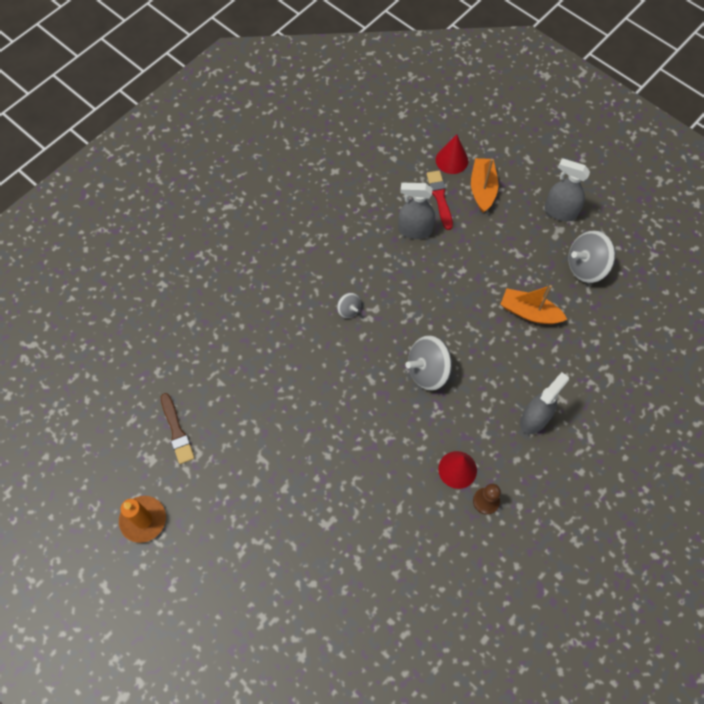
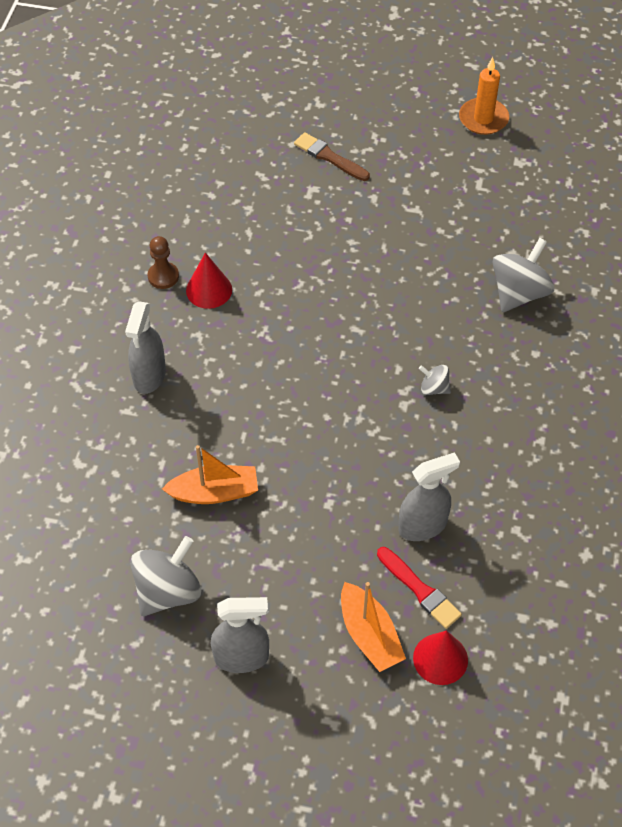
camera: 150 degrees right, 10 degrees down
brown brush [161,393,195,464] -> brown brush moved to [294,132,370,181]
grey spinning top [405,335,452,391] -> grey spinning top moved to [492,238,554,312]

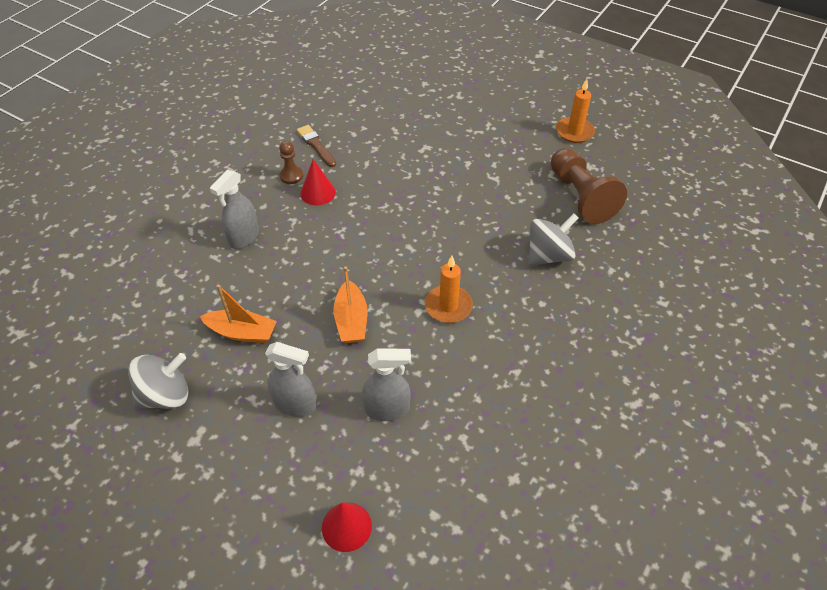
camera: 20 degrees right, 5 degrees down
grey spray bottle [211,597,269,673] -> grey spray bottle moved to [265,342,317,417]
brown brush [294,132,370,181] -> brown brush moved to [297,125,336,167]
orange boat [341,582,406,672] -> orange boat moved to [333,266,367,343]
red brush [377,547,462,629] -> none
grey spinning top [419,365,451,395] -> orange candle [425,256,473,323]
none -> brown pawn [551,148,627,224]

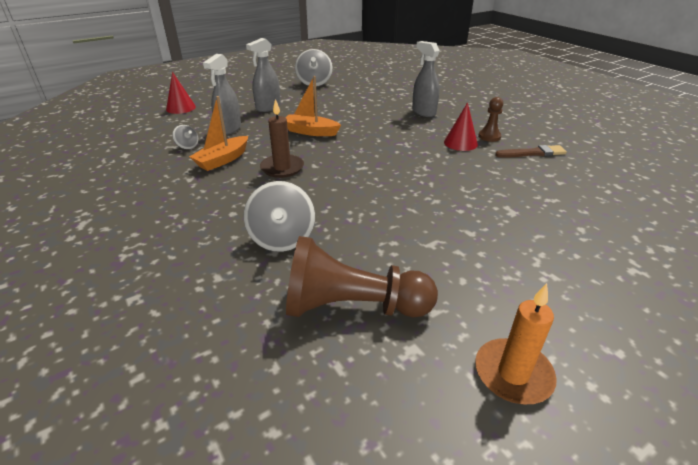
camera: 115 degrees right, 15 degrees down
orange boat [200,284,277,343] -> orange boat moved to [189,96,248,171]
orange candle [425,256,473,323] -> brown candle [260,99,304,178]
none -> grey spinning top [172,125,199,149]

